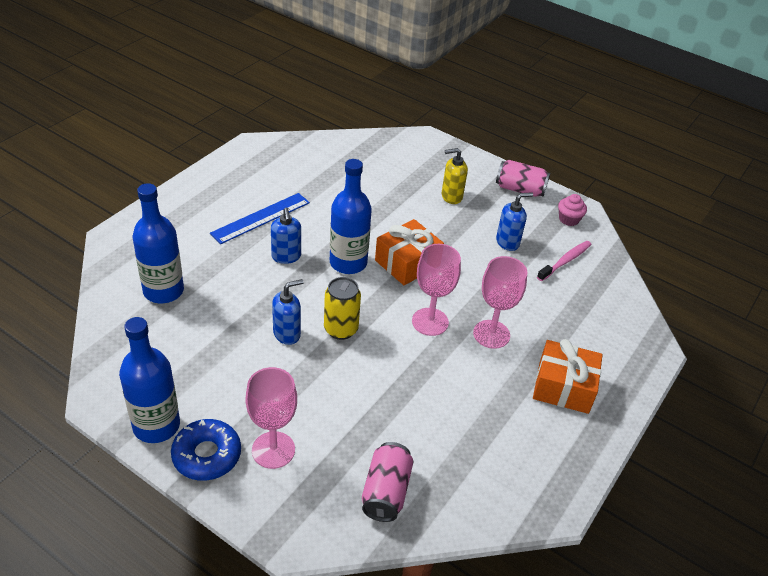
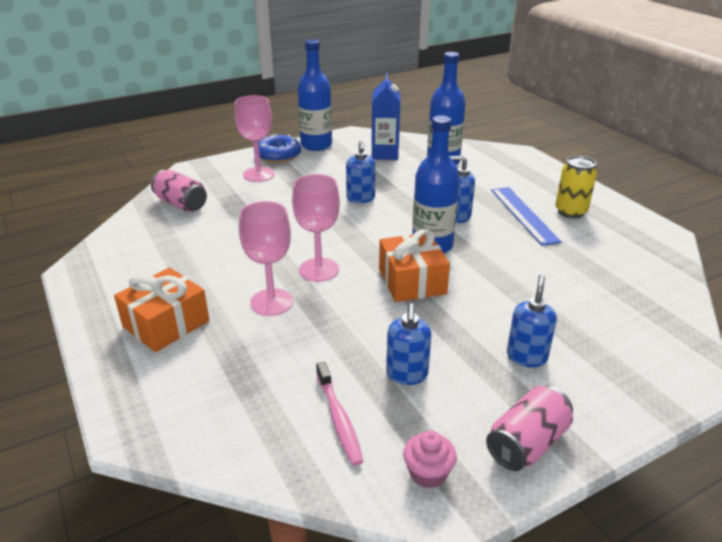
camera: 120 degrees right, 10 degrees down
yellow can [324,277,361,340] -> yellow can moved to [555,156,597,218]
yellow soap dispenser [442,148,468,204] -> blue soap dispenser [507,275,557,367]
none -> blue carton [372,73,400,160]

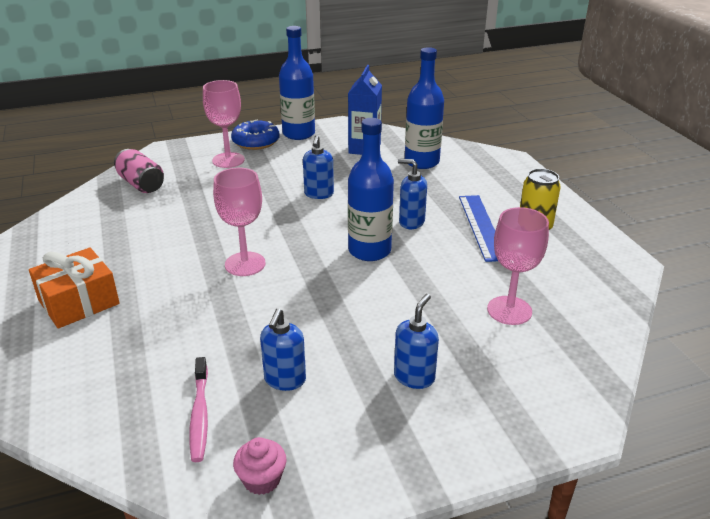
camera: 10 degrees right, 0 degrees up
pink goblet [239,201,293,316] -> pink goblet moved to [487,207,549,325]
orange gift [379,229,450,302] -> none
pink can [486,386,573,471] -> none

